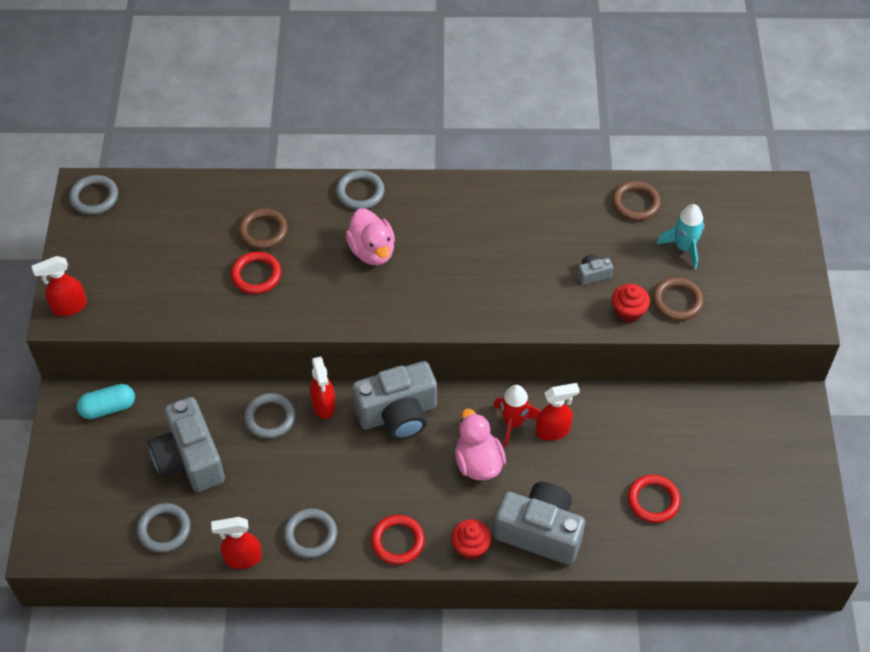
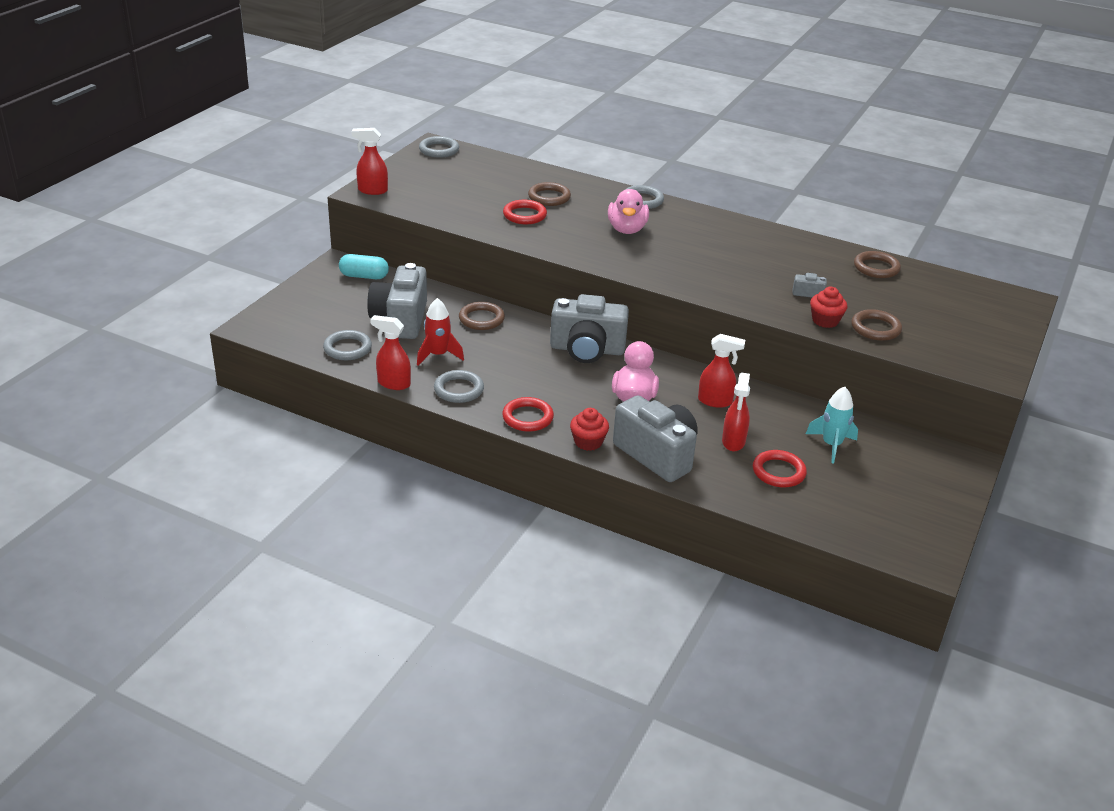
camera: 25 degrees right, 20 degrees down
grey ring [244,393,295,439] -> brown ring [459,302,505,330]
red spray bottle [310,356,335,419] -> red spray bottle moved to [722,373,750,451]
red rocket [494,385,540,447] -> red rocket moved to [417,298,464,366]
turquoise rocket [657,204,704,270] -> turquoise rocket moved to [806,387,858,464]

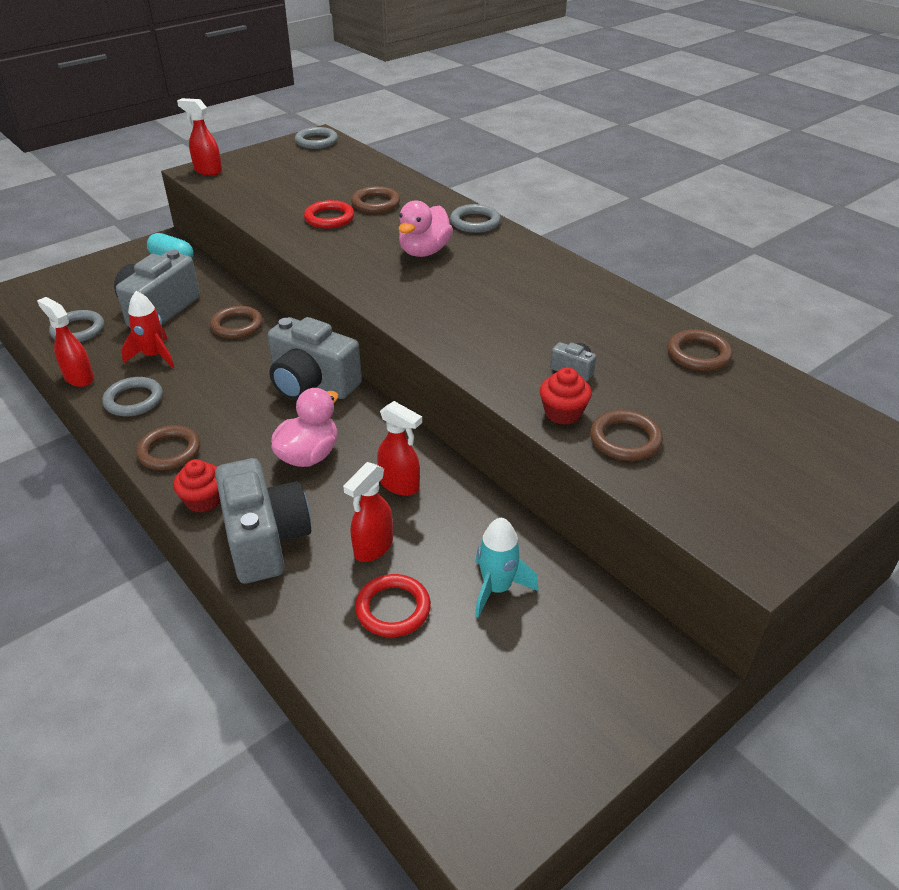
camera: 25 degrees right, 5 degrees up
red ring [502,397,554,432] -> brown ring [136,425,200,470]

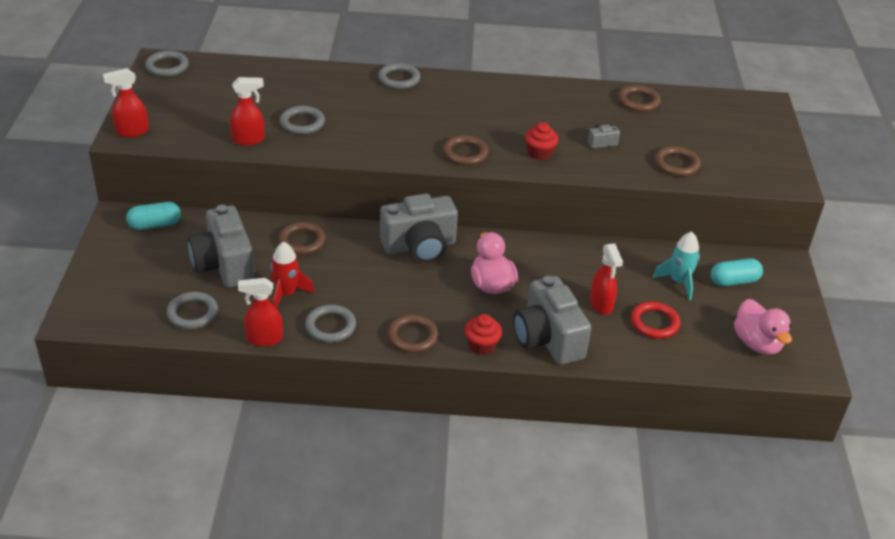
camera: 50 degrees left, 0 degrees up
grey camera [215,458,311,584] -> grey camera turned 135 degrees counterclockwise [513,276,591,365]
red ring [304,200,354,229] -> grey ring [280,106,325,135]
brown ring [351,186,400,213] -> brown ring moved to [443,135,489,166]
red spray bottle [377,401,422,496] -> red spray bottle moved to [230,77,265,146]
pink duck [398,200,453,257] -> pink duck moved to [734,299,792,355]
red cupcake [540,367,592,425] -> red cupcake moved to [525,122,559,160]
none -> turquoise capsule [711,258,763,286]

